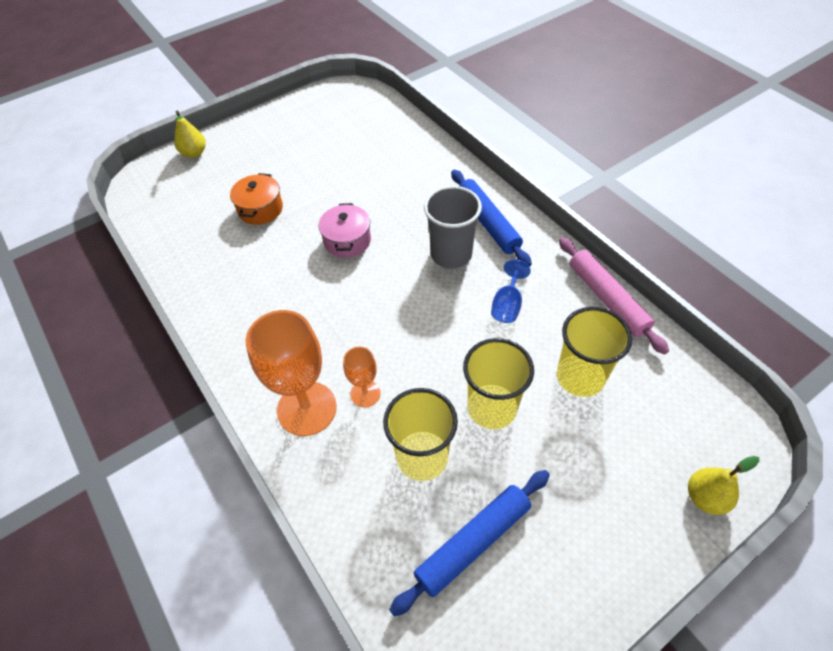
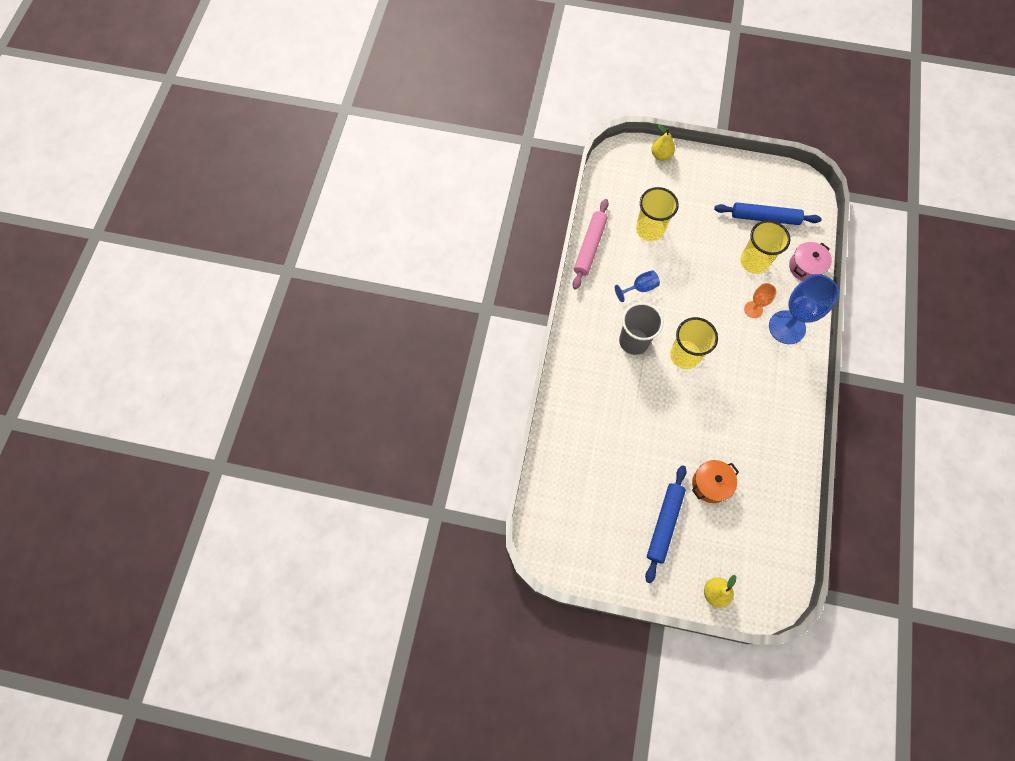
camera: 135 degrees left, 15 degrees up
orange goblet [246,310,337,436] -> blue goblet [769,274,839,344]
pink pot [318,203,371,258] -> pink pot moved to [789,242,832,281]
blue rolling pin [451,170,532,267] -> blue rolling pin moved to [645,465,687,583]
yellow cup [463,338,534,430] -> yellow cup moved to [670,317,718,369]

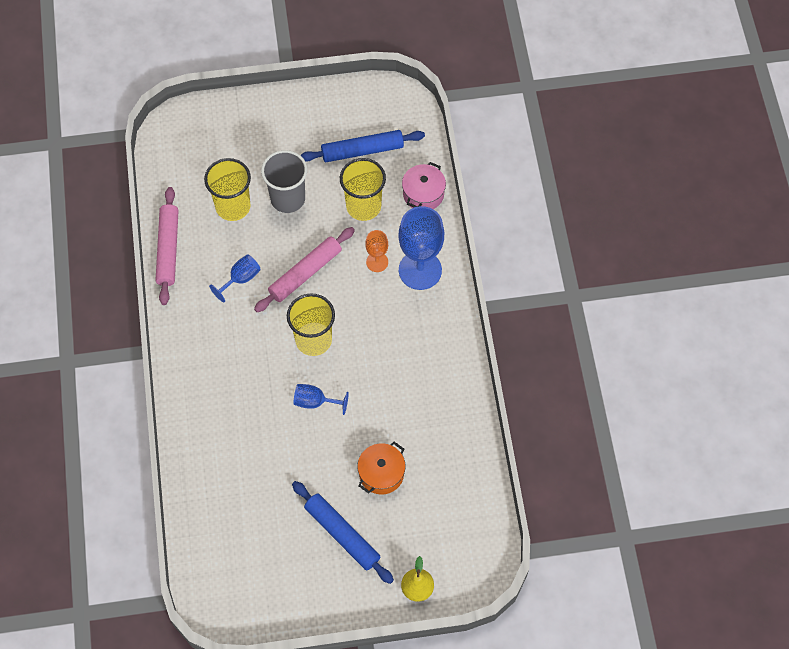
camera: 20 degrees left, 5 degrees down
grey cup [619,302,663,355] -> grey cup moved to [261,150,307,213]
blue rolling pin [645,465,687,583] -> blue rolling pin turned 45 degrees counterclockwise [292,481,394,584]
yellow pear [651,125,675,161] -> none
none -> pink rolling pin [254,227,355,312]
none -> blue goblet [293,384,349,415]

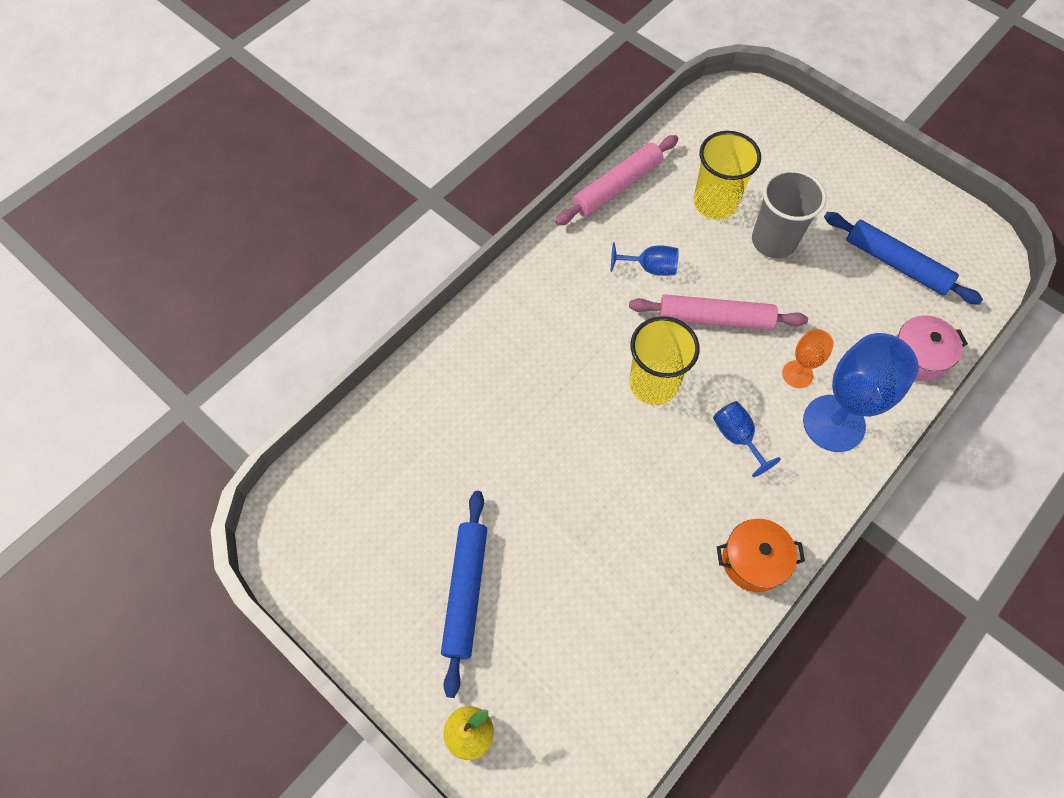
camera: 50 degrees right, 0 degrees up
blue goblet [293,384,349,415] -> blue goblet moved to [713,401,781,477]
yellow cup [340,158,386,221] -> none
orange pot [357,442,406,495] -> orange pot moved to [717,519,805,592]

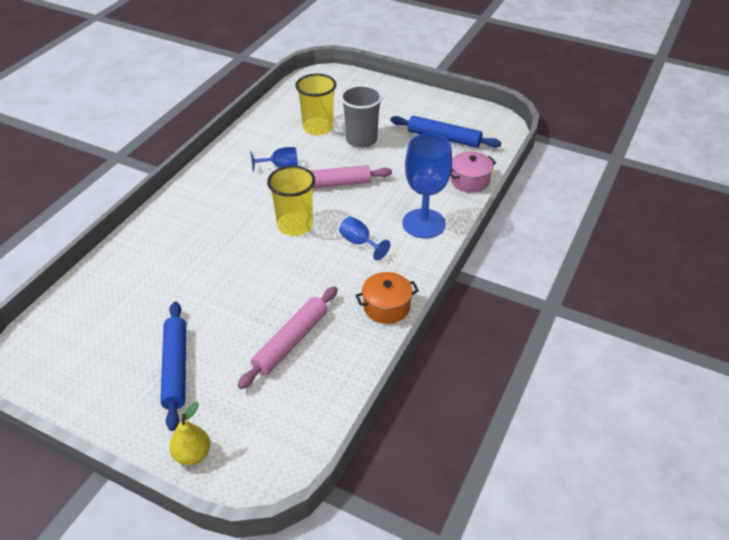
camera: 15 degrees left, 20 degrees down
pink rolling pin [555,135,678,226] -> pink rolling pin moved to [238,286,338,389]
orange goblet [782,329,834,388] -> none

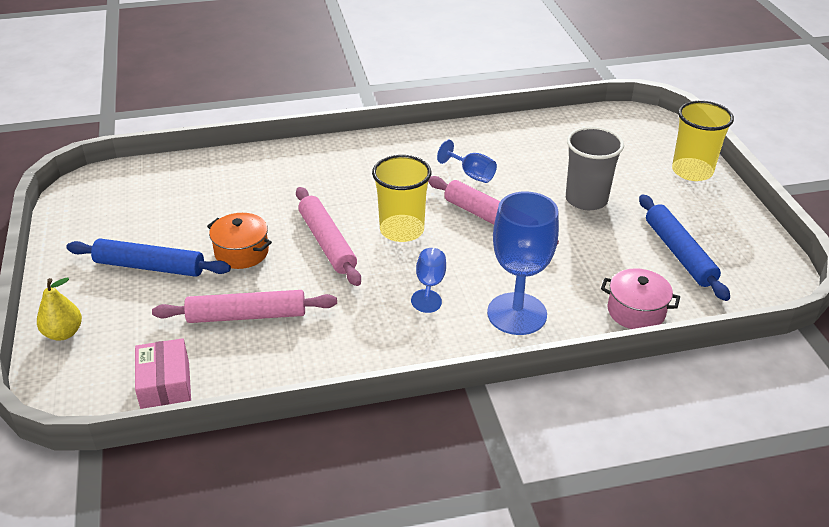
camera: 50 degrees right, 5 degrees down
blue rolling pin [160,302,186,431] -> blue rolling pin turned 60 degrees clockwise [66,239,231,277]
yellow cup [295,74,336,135] -> yellow cup moved to [672,101,734,181]
orange pot [356,272,419,324] -> orange pot moved to [207,213,272,269]
none -> pink box [135,338,191,409]
none -> pink rolling pin [296,187,361,286]

